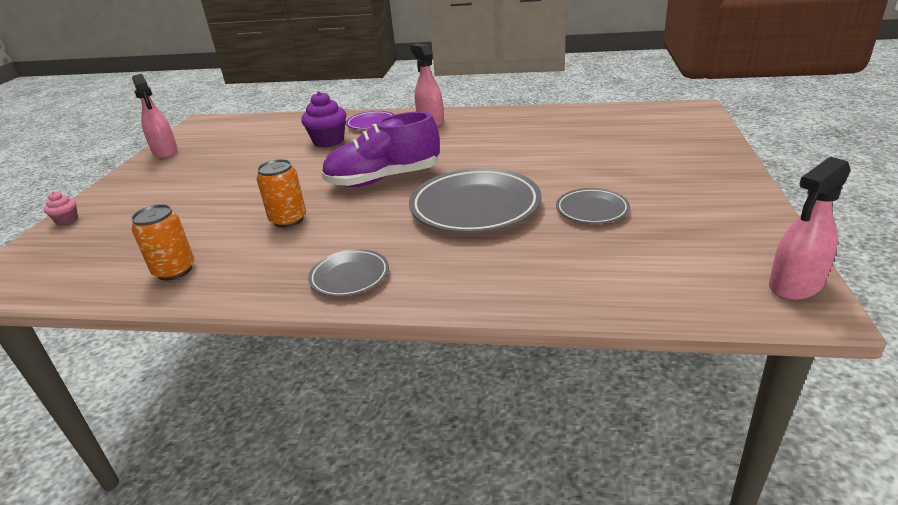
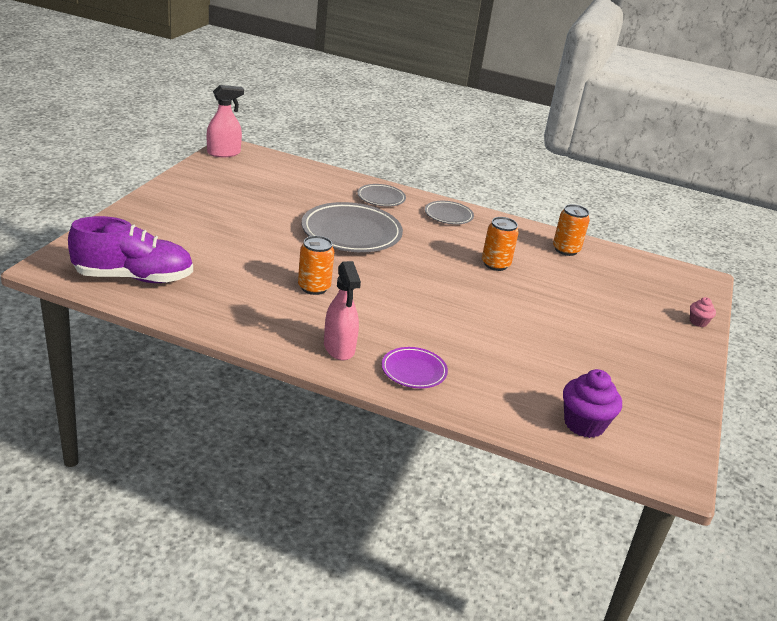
camera: 175 degrees left, 0 degrees up
pink spray bottle [132,74,178,158] -> none
purple cupcake [301,91,346,147] -> purple cupcake moved to [563,369,622,438]
purple shoe [321,112,440,187] -> purple shoe moved to [68,216,193,283]
grey plate [556,188,630,224] -> grey plate moved to [357,184,406,207]
none -> orange can [298,236,334,295]

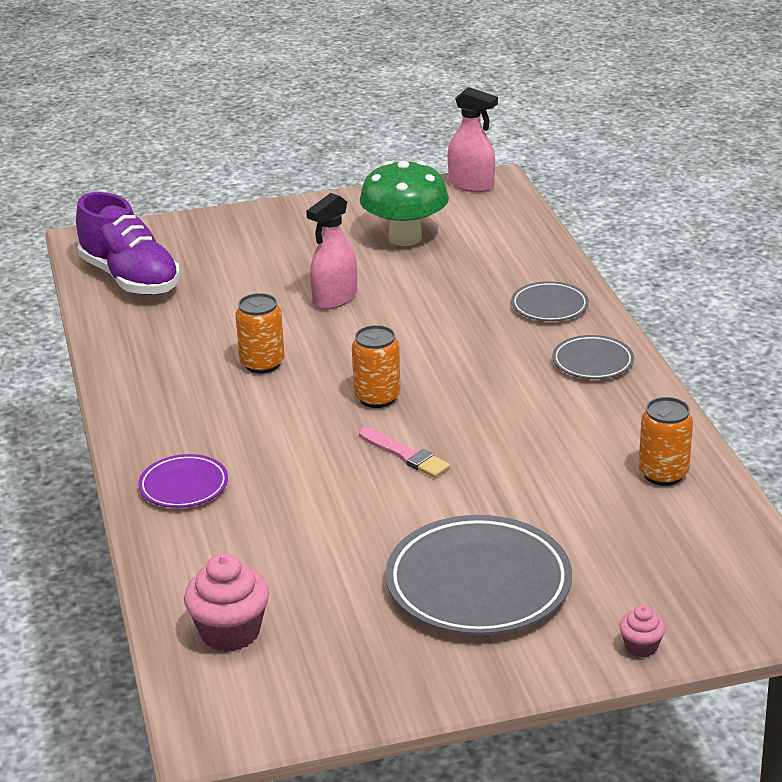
camera: 60 degrees right, 0 degrees up
grey plate [301,202,403,252] -> grey plate moved to [385,515,572,635]
pink spray bottle [324,261,361,360] -> pink spray bottle moved to [306,193,357,310]
orange can [482,217,519,271] -> orange can moved to [352,325,401,408]
purple cupcake [563,369,622,438] -> pink cupcake [184,553,269,652]
none -> pink brush [359,427,450,478]
none -> green mushroom [360,160,449,246]

